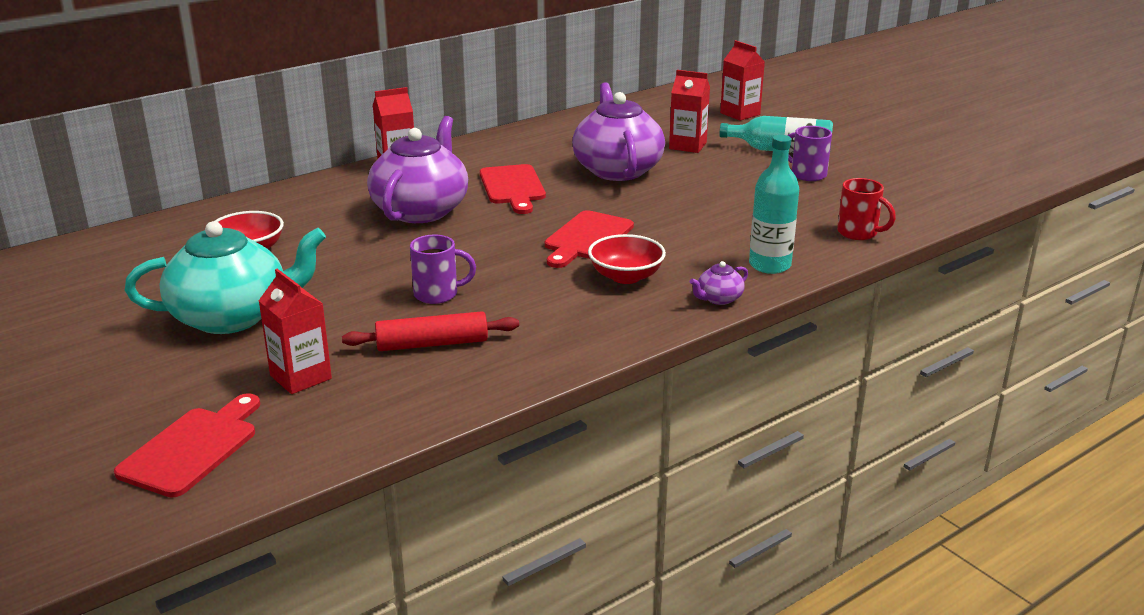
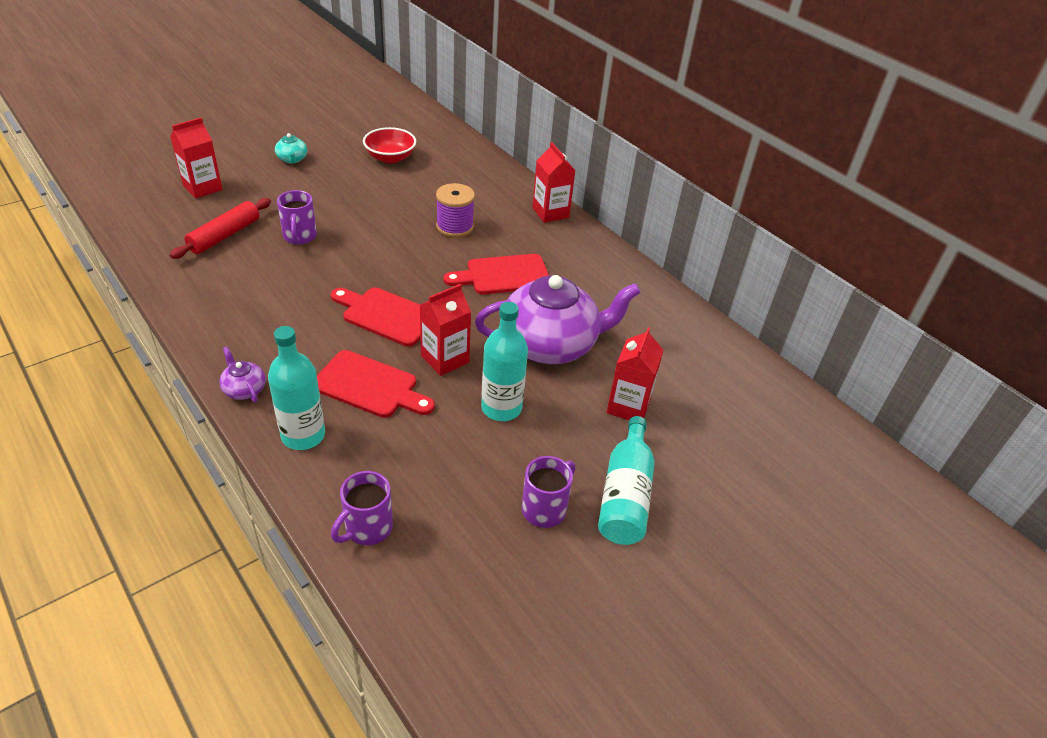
camera: 85 degrees right, 15 degrees up
red cutting board [114,393,260,498] -> red cutting board moved to [317,350,435,418]
turquoise teapot [125,221,326,334] -> turquoise teapot [275,133,307,164], size x0.41
red rolling pin [342,311,519,351] -> red rolling pin turned 45 degrees clockwise [170,198,271,259]
purple teapot [367,116,468,223] -> purple spool [436,183,475,237]
red bowl [588,234,666,284] -> none
red carton [720,40,765,121] -> red carton moved to [420,284,471,376]
red mug [837,178,896,240] -> purple mug [331,471,393,545]
none -> turquoise bottle [481,302,528,421]

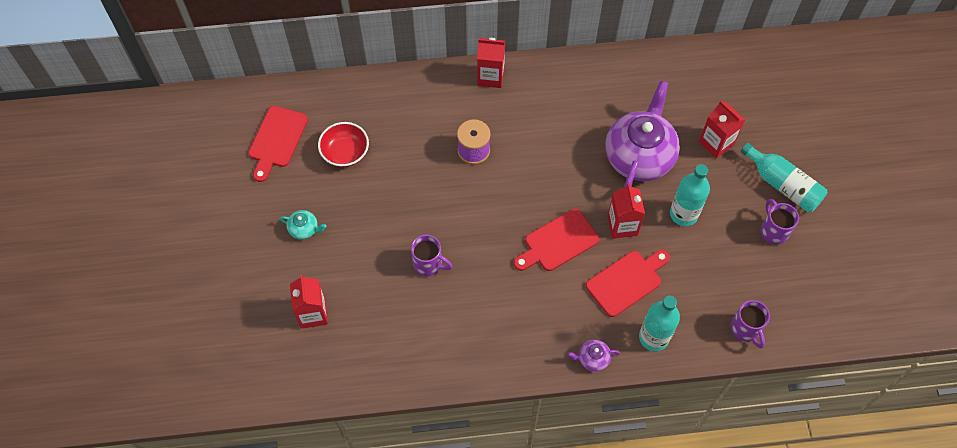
camera: 55 degrees left, 20 degrees up
red rolling pin [170,198,271,259] -> none
red cutting board [444,254,549,294] -> red cutting board moved to [248,106,308,182]

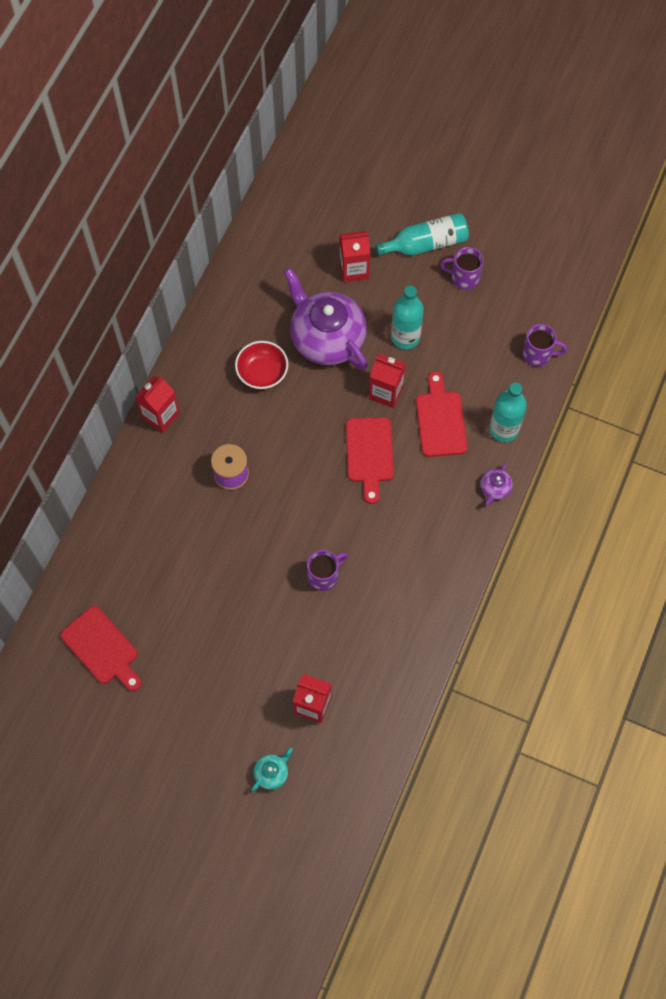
camera: 60 degrees left, 5 degrees up
turquoise teapot [279,210,327,240] -> turquoise teapot moved to [251,748,293,791]
red bowl [318,122,369,167] -> red bowl moved to [235,341,288,389]

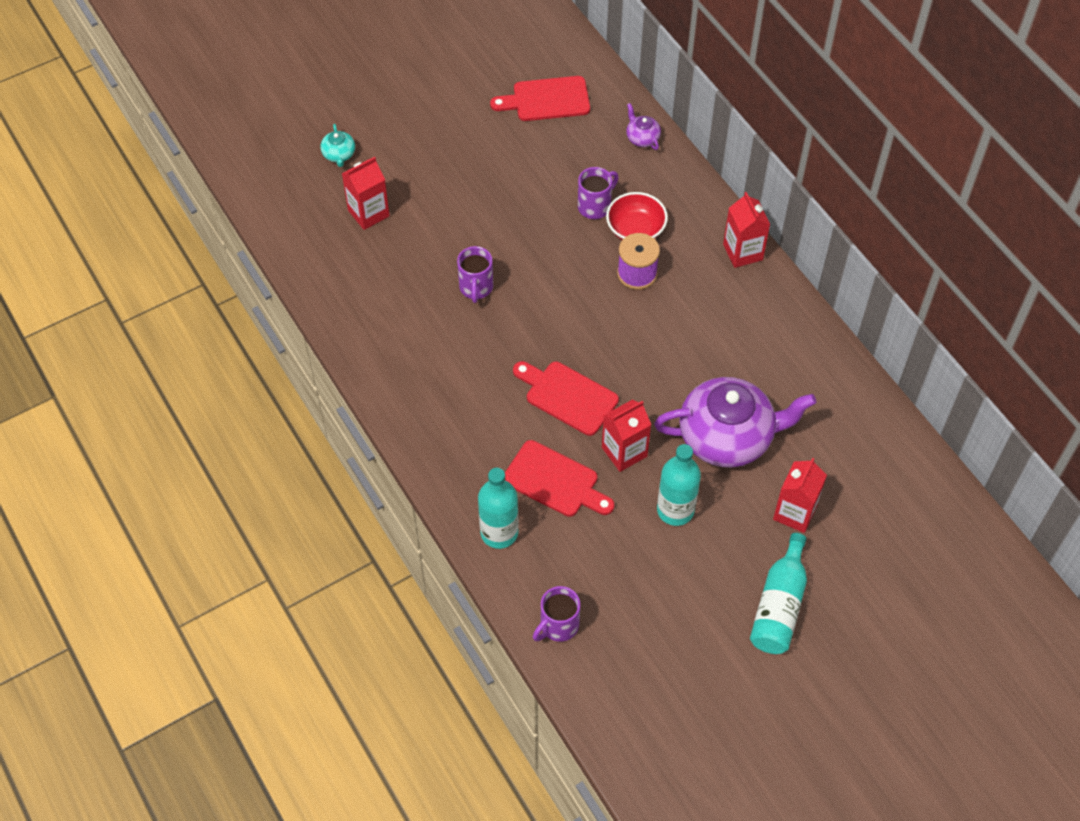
camera: 125 degrees right, 10 degrees down
red bowl [235,341,288,389] -> red bowl moved to [606,192,668,240]
purple mug [440,247,483,290] -> purple mug moved to [578,167,619,219]
purple teapot [481,462,513,505] -> purple teapot moved to [626,103,661,150]

